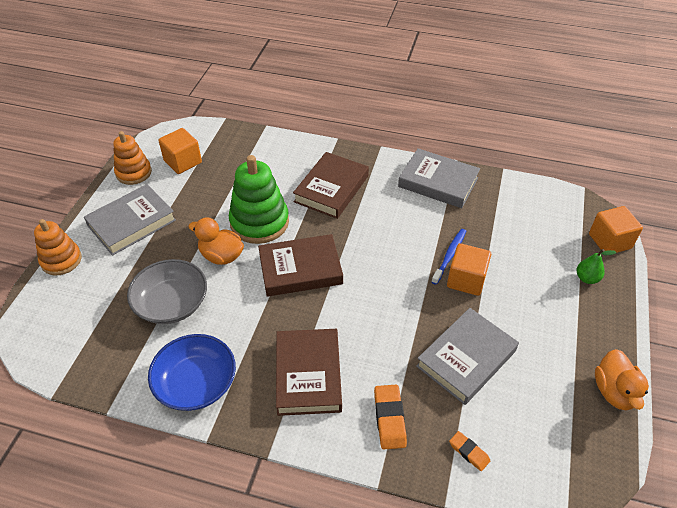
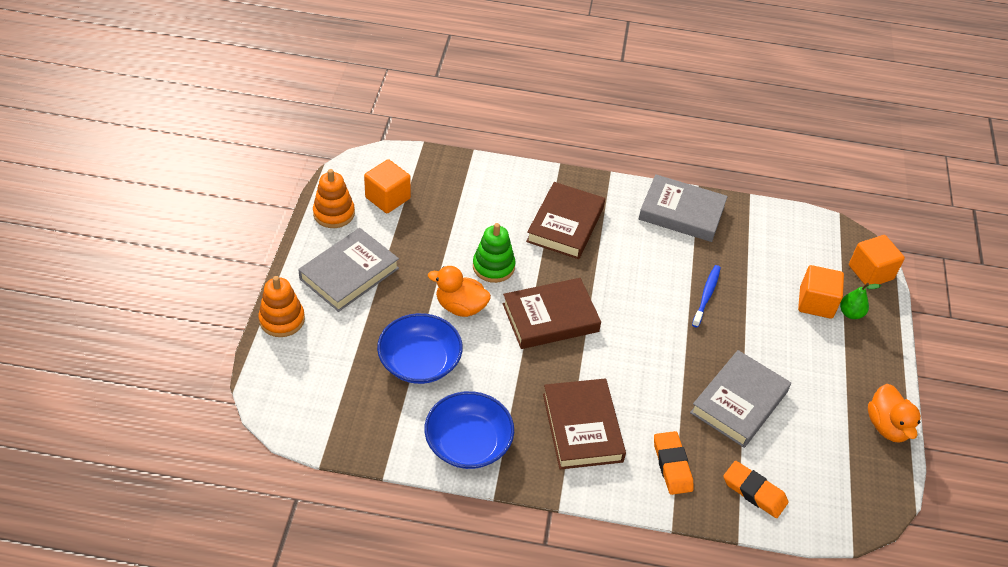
camera: 10 degrees left, 0 degrees up
grey bowl [127,259,207,324] -> blue bowl [377,313,463,384]
green stacking toy [229,155,289,244] -> green stacking toy [473,223,516,283], size x0.64
orange cube [447,243,491,296] -> orange cube moved to [798,265,844,319]
orange eraser [449,431,490,471] -> orange eraser [723,461,789,518], size x1.59

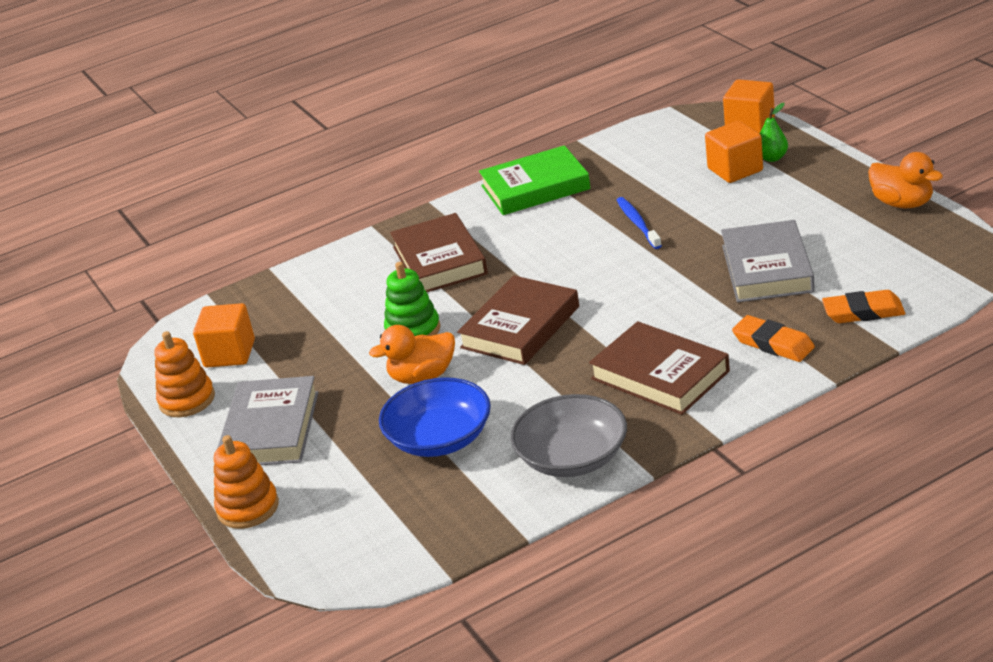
camera: 30 degrees left, 15 degrees down
blue bowl [425,391,514,469] -> grey bowl [511,394,627,477]
grey book [639,174,728,242] -> green book [479,145,591,215]

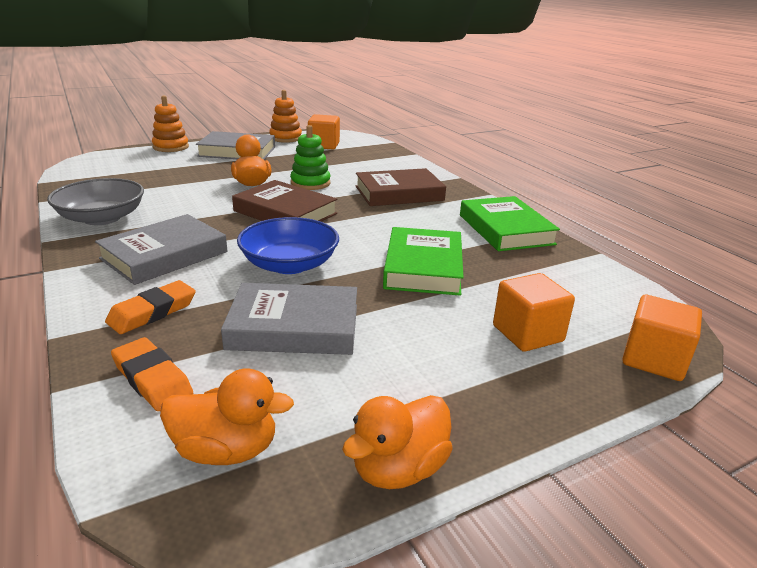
camera: 85 degrees right, 5 degrees down
blue bowl [379,377,491,457] -> blue bowl moved to [237,217,339,274]
brown book [589,321,730,415] -> grey book [95,214,228,285]
blue toothbrush [617,197,662,249] -> green book [383,227,464,296]
green pear [760,103,788,162] -> none
orange eraser [822,290,905,323] -> orange eraser turned 45 degrees counterclockwise [111,337,193,411]
none -> orange duck [160,368,294,465]

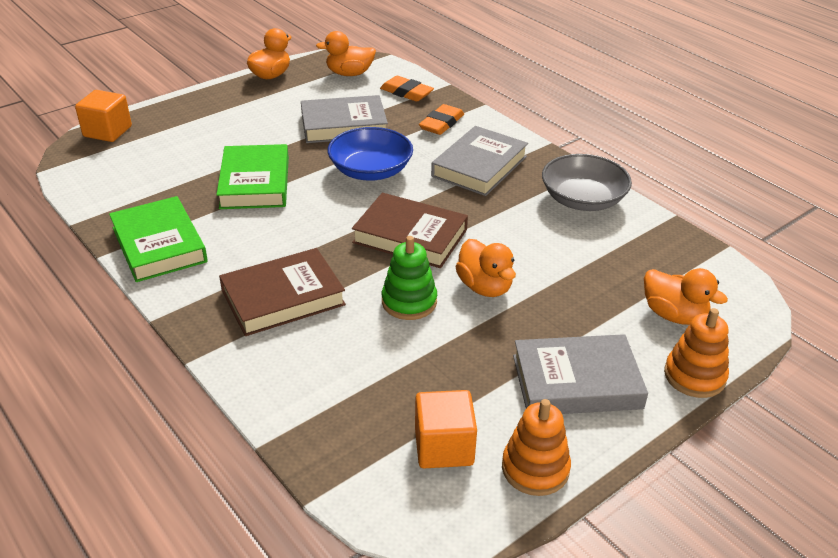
camera: 170 degrees right, 10 degrees up
orange cube [493,273,575,352] -> none
none -> orange duck [644,268,728,325]

